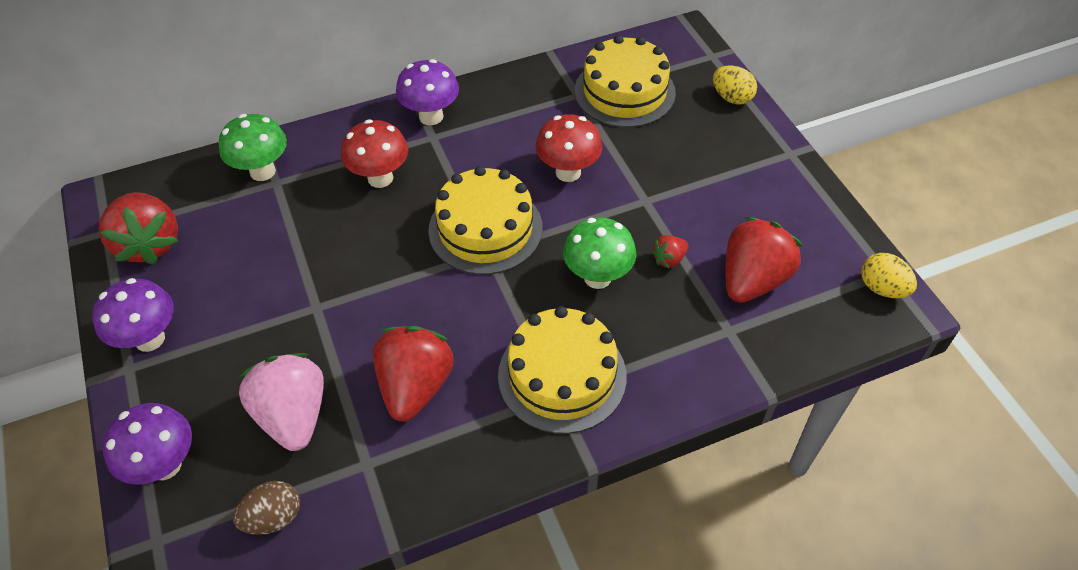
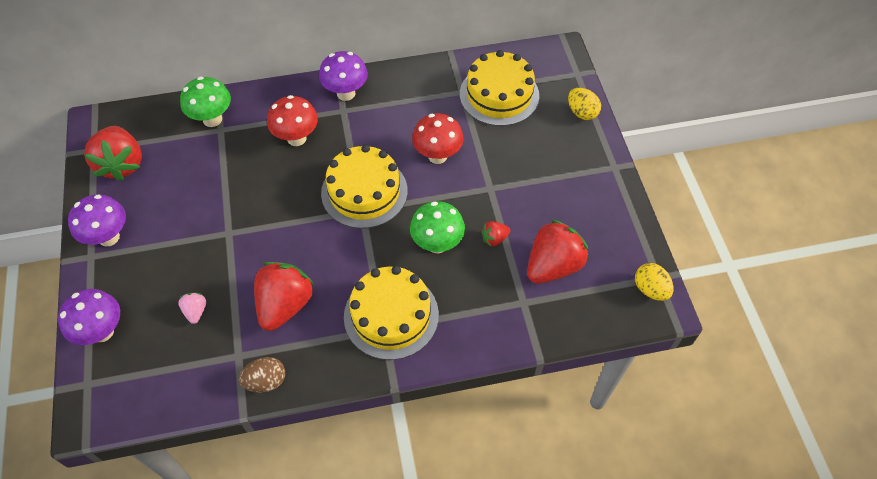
camera: 10 degrees right, 5 degrees up
brown egg [233,481,300,535] -> brown egg moved to [239,357,285,393]
pink strawberry [238,353,324,451] -> pink strawberry [178,293,206,324], size x0.46

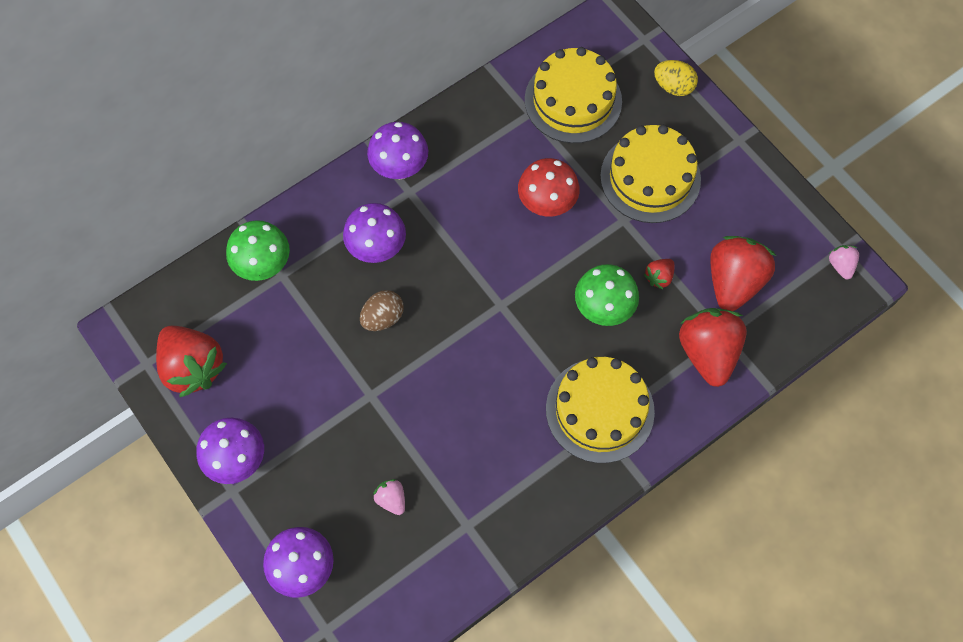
camera: 25 degrees left, 10 degrees up
brown egg [239,357,285,393] -> brown egg moved to [360,290,404,331]
red strawberry [254,262,315,331] -> red strawberry moved to [679,308,747,387]
red mushroom [267,95,318,146] -> purple mushroom [343,203,406,263]
yellow cake [321,145,408,229] -> yellow cake moved to [600,125,701,223]
yellow egg [635,263,674,301] -> pink strawberry [828,245,859,279]

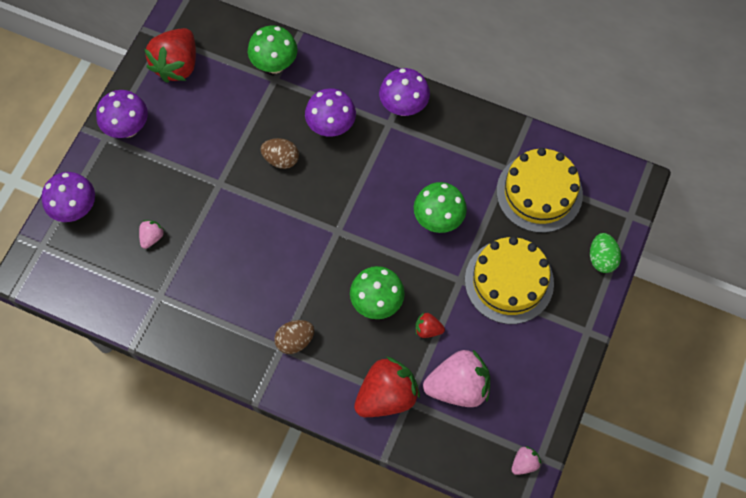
camera: 60 degrees right, 0 degrees up
red mushroom [518,158,580,217] -> green mushroom [414,182,467,233]
yellow cake [546,357,655,463] -> brown egg [274,320,314,354]
yellow egg [654,60,698,96] -> green egg [590,233,621,273]
red strawberry [710,236,776,311] -> pink strawberry [423,350,490,407]

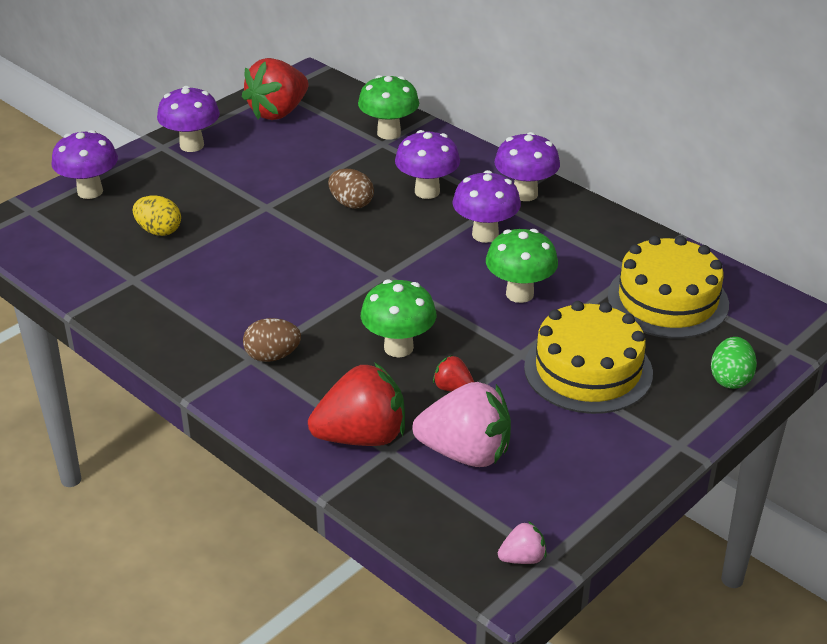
camera: 20 degrees right, 30 degrees down
pink strawberry [139,220,165,249] -> yellow egg [133,195,181,236]
none -> purple mushroom [453,170,521,243]

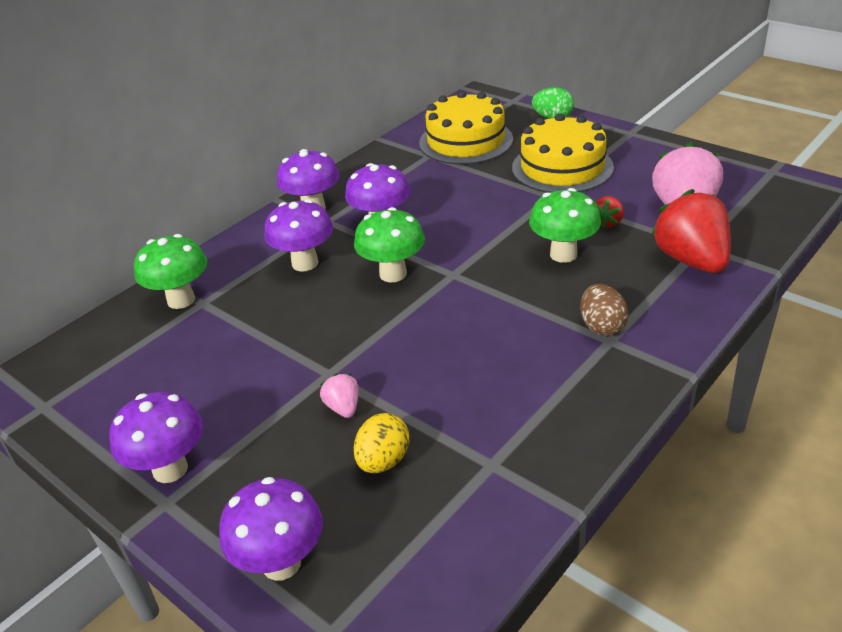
camera: 90 degrees left, 0 degrees up
red strawberry [242,58,308,120] -> none
brown egg [328,169,374,209] -> none
green mushroom [486,229,558,303] -> green mushroom moved to [354,207,425,282]
pink strawberry [498,521,547,564] -> pink strawberry moved to [320,374,359,418]

